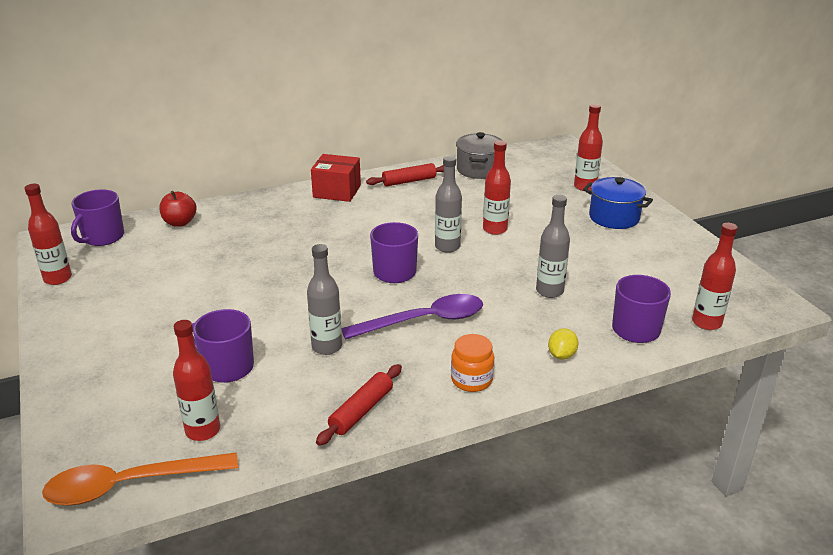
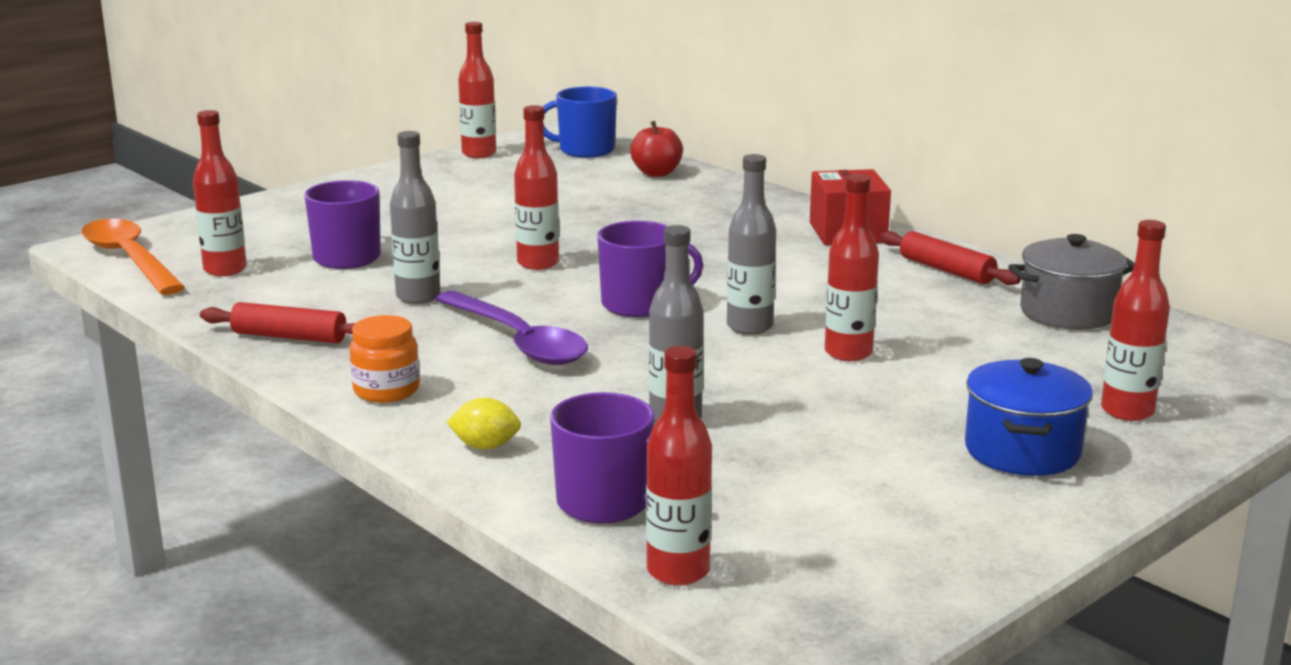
camera: 70 degrees right, 10 degrees down
purple mug [71,189,124,246] -> blue mug [543,87,617,158]
none -> red bottle [514,105,559,270]

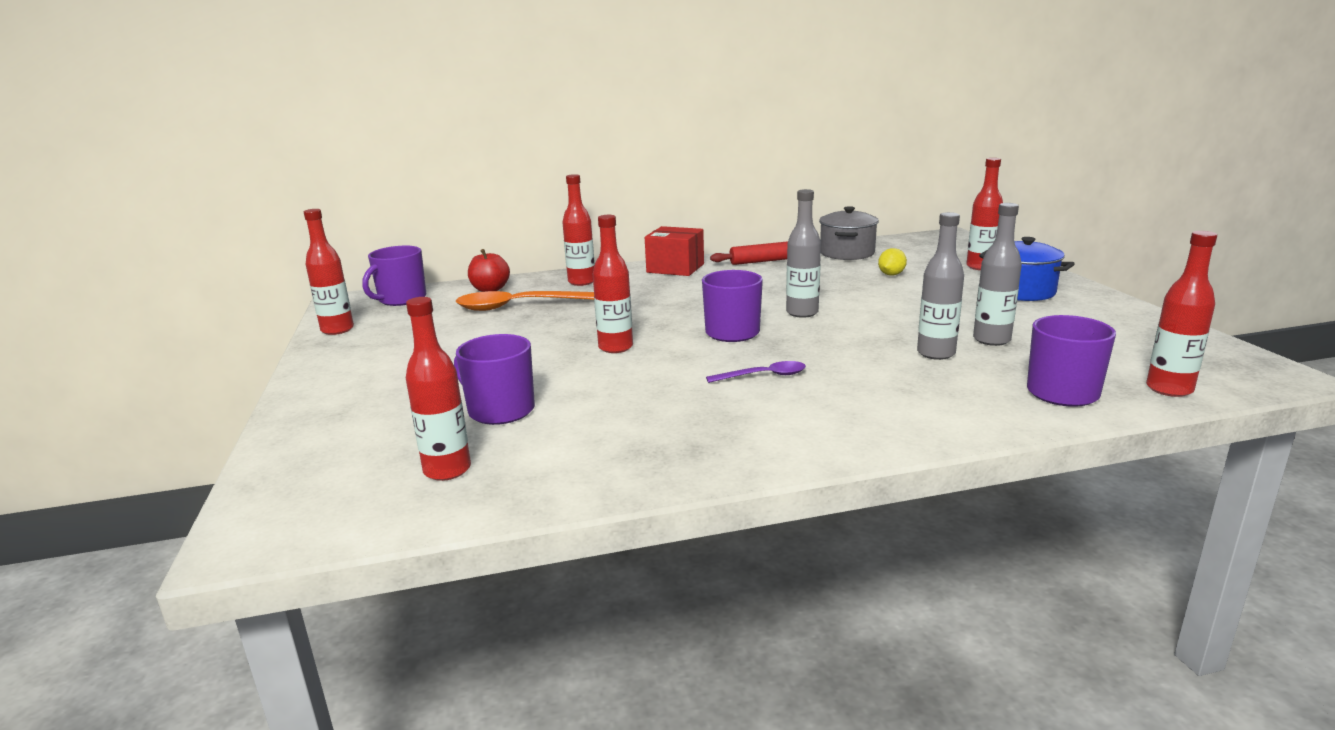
camera: 60 degrees left, 0 degrees up
orange spoon [81,219,185,295] -> orange spoon moved to [456,291,594,311]
red rolling pin [200,302,355,343] -> none
orange jar [350,315,420,403] -> none
grey bottle [390,131,441,304] -> grey bottle moved to [973,203,1022,346]
purple spoon [435,291,588,365] -> purple spoon [706,361,806,383], size x0.52
yellow lemon [447,398,521,450] -> yellow lemon moved to [878,248,907,276]
blue mug [543,87,617,158] -> purple mug [362,246,426,306]
red bottle [825,174,879,361] -> red bottle moved to [562,174,595,286]

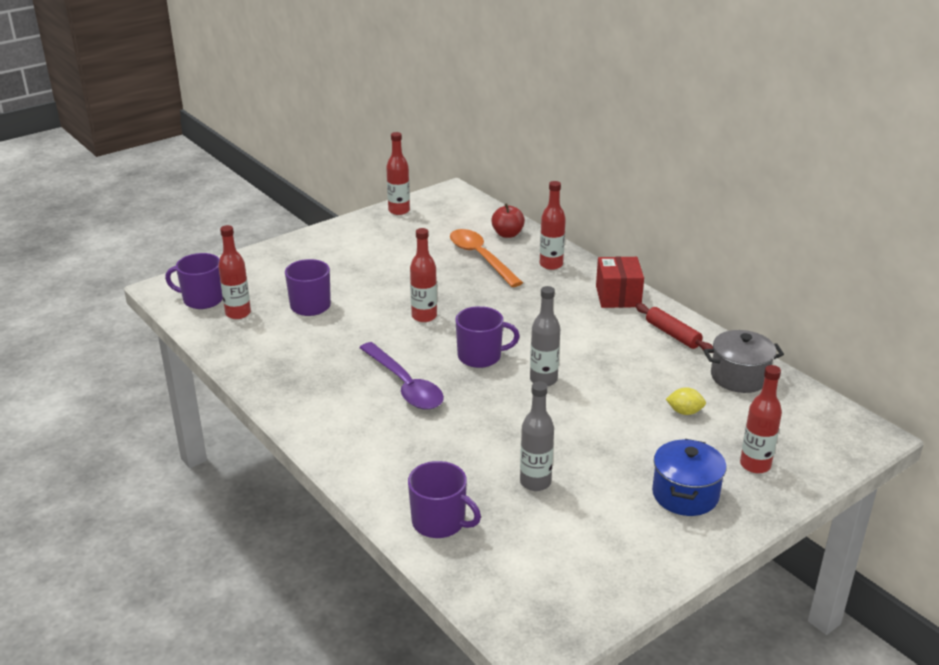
camera: 65 degrees right, 10 degrees up
purple mug [362,246,426,306] -> purple mug moved to [165,253,223,309]
purple spoon [706,361,806,383] -> purple spoon [359,342,444,410], size x1.91
grey bottle [917,212,964,360] -> none
red bottle [1146,231,1217,397] -> none

